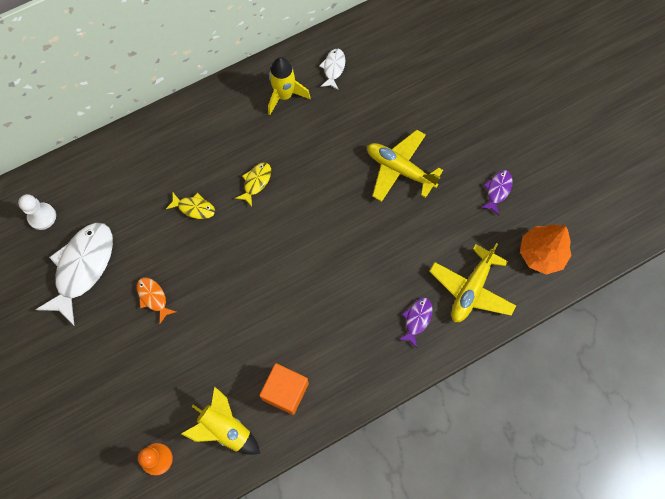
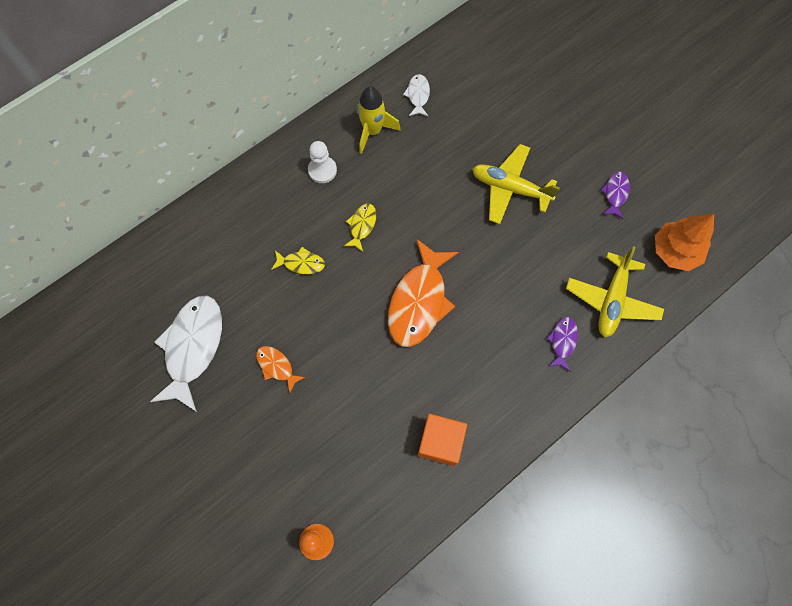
camera: 10 degrees left, 0 degrees up
white pawn [18,194,56,230] -> white pawn moved to [308,141,337,183]
yellow rocket [181,387,260,455] -> none
none -> orange fish [388,239,459,347]

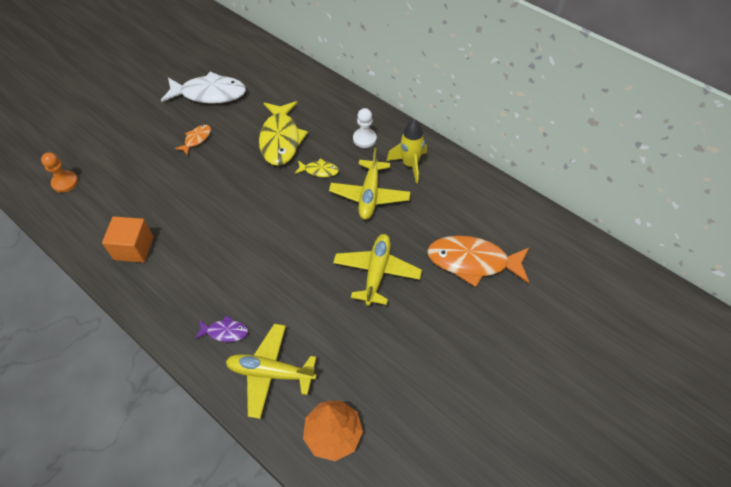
camera: 80 degrees right, 15 degrees down
yellow fish [271,247,325,274] -> yellow fish [259,101,308,166], size x2.09
orange fish [388,239,459,347] -> orange fish moved to [427,236,529,287]
white fish [403,74,430,116] -> none
purple fish [600,172,630,219] -> none
none -> yellow plane [329,148,410,220]

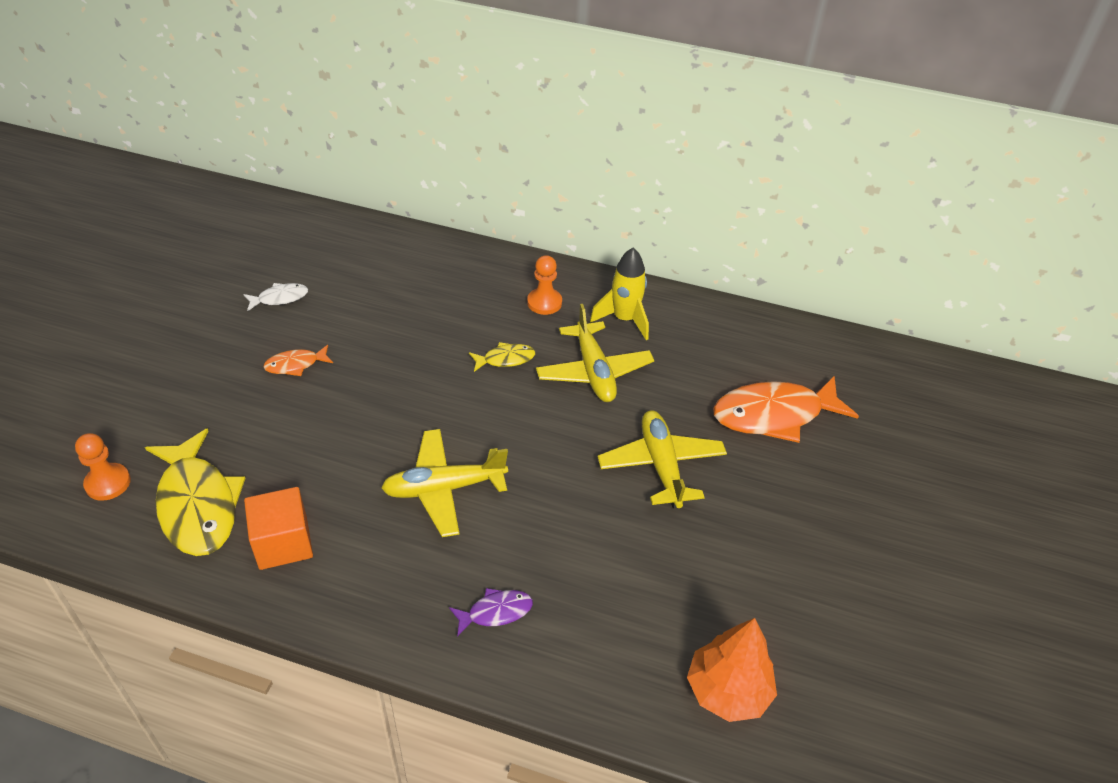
camera: 25 degrees left, 10 degrees down
white fish [161,72,246,104] -> white fish [243,283,308,311], size x0.48
orange fish [175,125,211,156] -> orange fish turned 120 degrees counterclockwise [263,345,333,376]
yellow plane [226,324,317,419] -> yellow plane moved to [381,429,508,537]
yellow fish [259,101,308,166] -> yellow fish moved to [145,428,246,556]
white pawn [353,108,377,148] -> orange pawn [527,255,562,315]

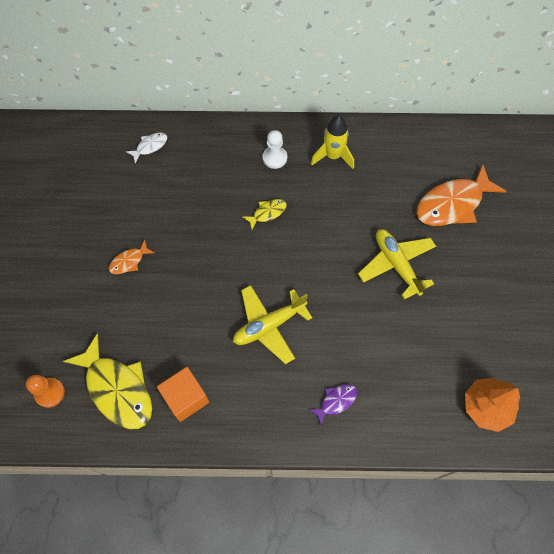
camera: 15 degrees left, 20 degrees up
white fish [243,283,308,311] -> white fish moved to [126,132,167,163]
orange pawn [527,255,562,315] -> white pawn [263,130,287,169]
yellow plane [536,304,654,402] -> none

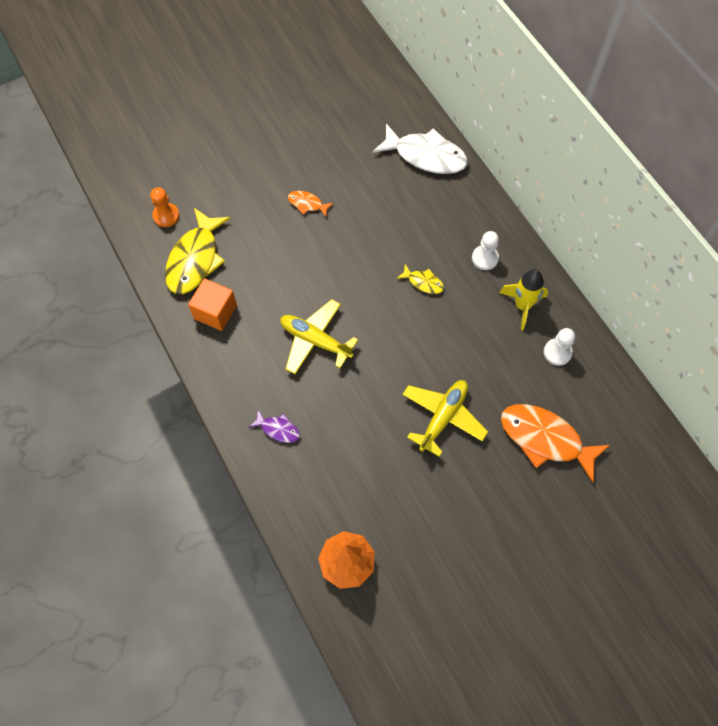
camera: 60 degrees right, 0 degrees up
white fish [126,132,167,163] -> white fish [373,124,468,174], size x2.09
none -> white pawn [544,328,575,366]

